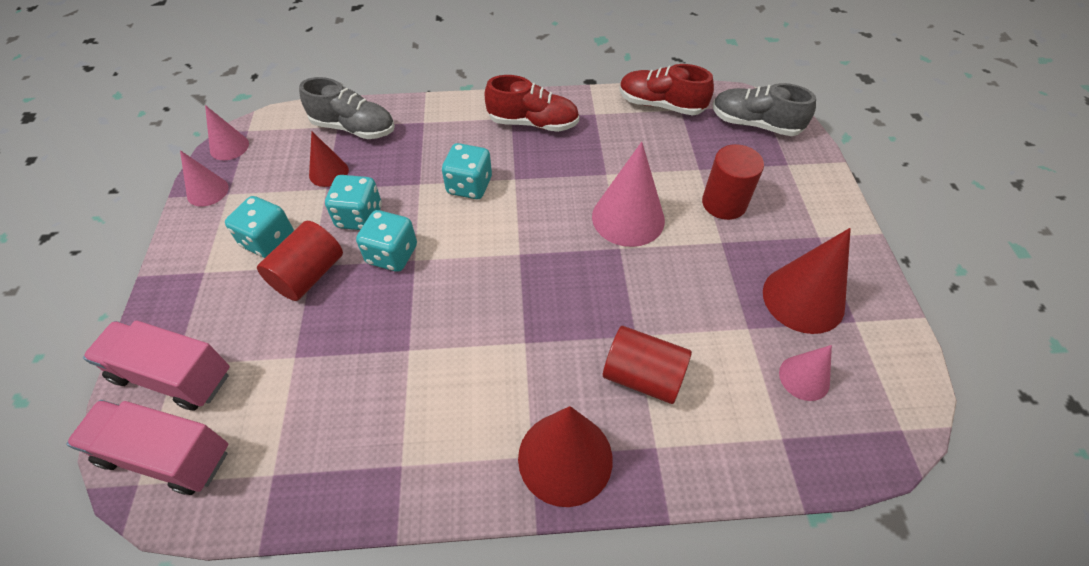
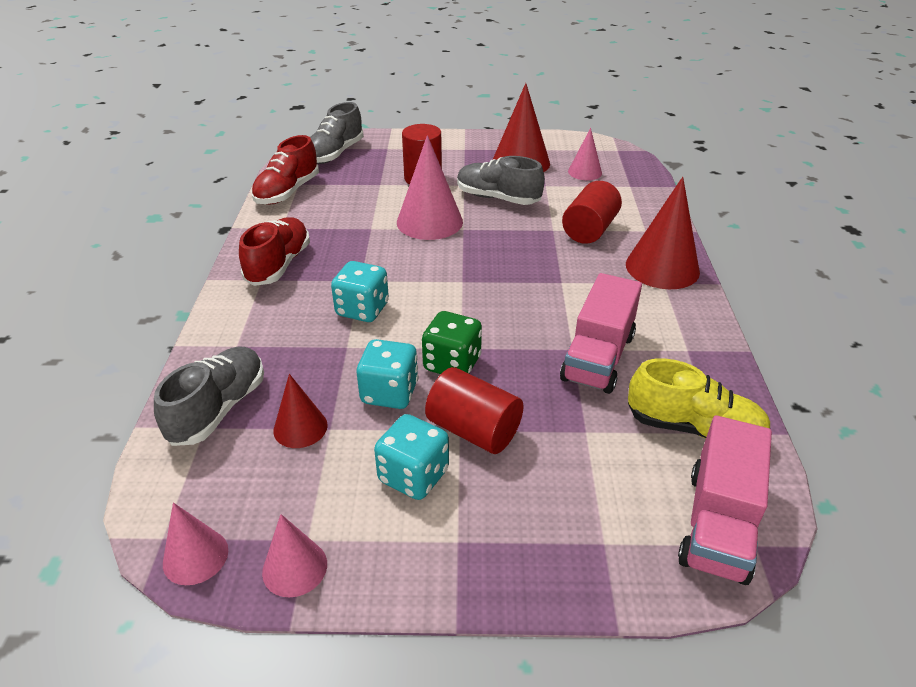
camera: 85 degrees left, 15 degrees down
pink truck [83,320,230,411] -> pink truck moved to [560,273,642,394]
turquoise dice [356,210,417,272] -> green dice [422,311,482,374]
none -> grey shoe [457,156,545,205]
none -> yellow shoe [628,358,770,439]

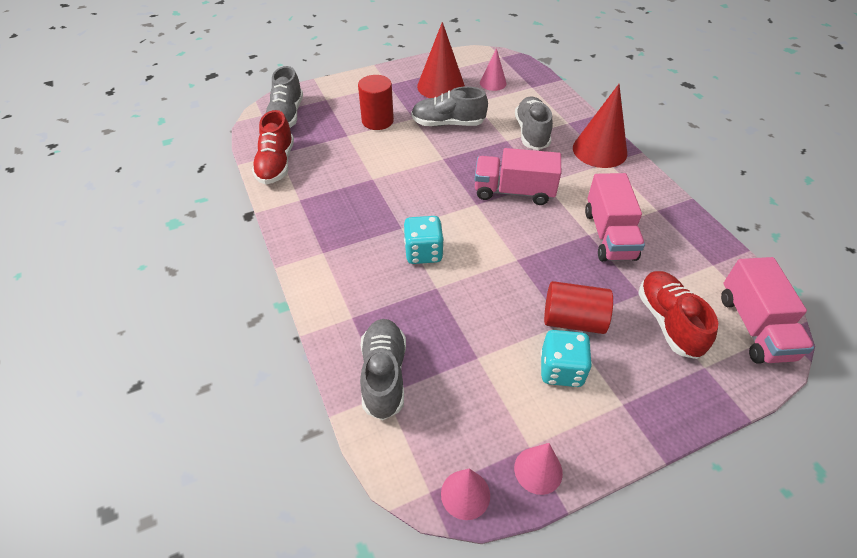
camera: 25 degrees left, 10 degrees up
red shoe [239,217,310,286] -> red shoe moved to [638,271,718,359]
red cone [273,374,328,448] -> none
turquoise dice [357,339,419,409] -> none
pink cone [397,135,463,240] -> none
green dice [422,311,482,374] -> none
red cylinder [562,181,622,244] -> grey shoe [515,96,553,150]
yellow shoe [628,358,770,439] -> none
none -> pink truck [475,148,561,205]

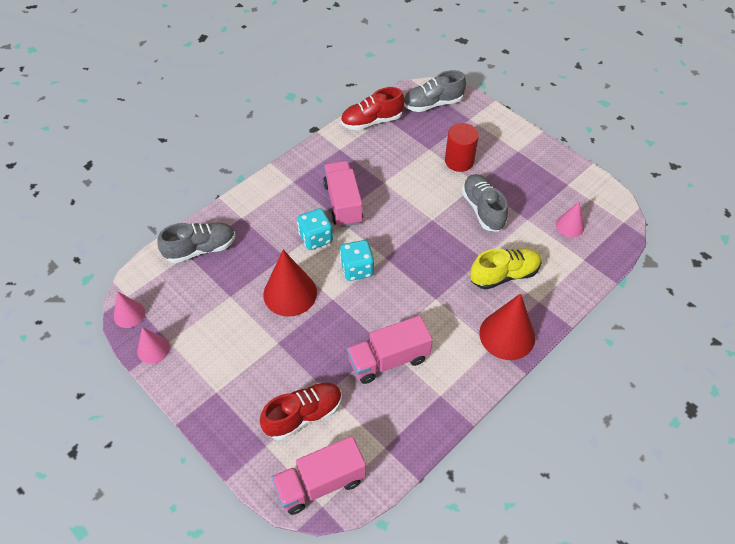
camera: 70 degrees right, 5 degrees up
red cone [417,22,465,98] -> red cone moved to [263,250,317,317]
pink truck [475,148,561,205] -> pink truck moved to [323,161,363,227]
grey shoe [515,96,553,150] -> yellow shoe [470,248,541,289]
turquoise dice [540,330,592,387] -> turquoise dice moved to [340,240,374,281]
red cylinder [544,281,613,334] -> none

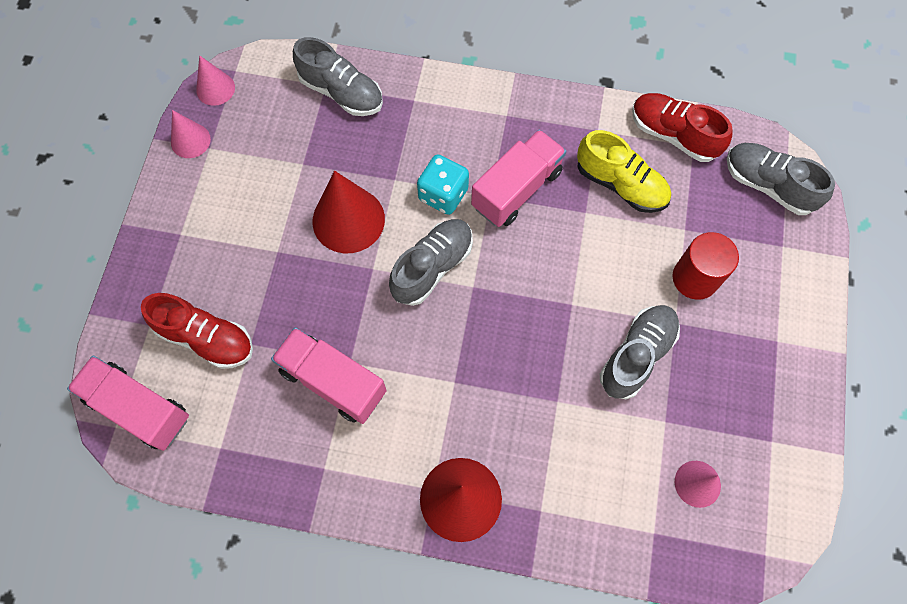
camera: 55 degrees right, 15 degrees up
turquoise dice [340,240,374,281] -> grey shoe [389,219,473,306]
yellow shoe [470,248,541,289] -> yellow shoe moved to [577,130,671,213]

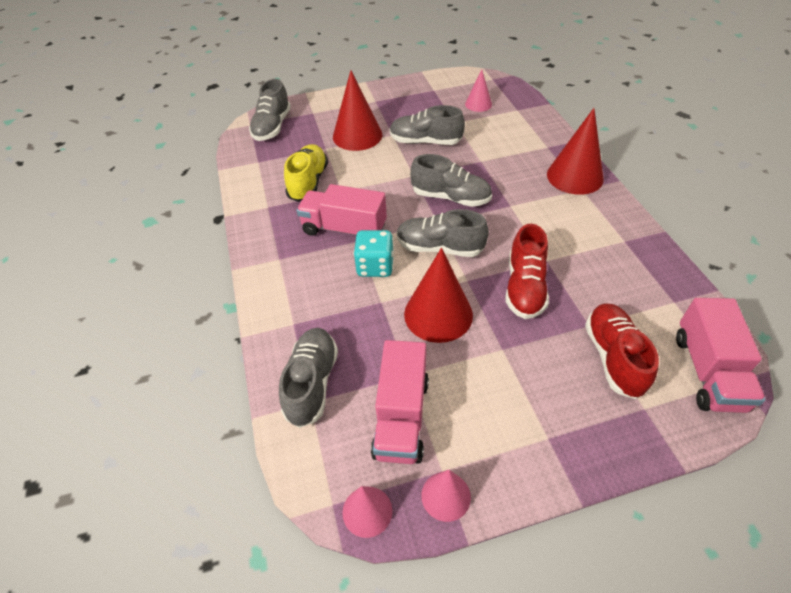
camera: 115 degrees left, 20 degrees down
pink truck [271,327,387,424] -> pink truck moved to [371,340,429,464]
red shoe [632,93,732,162] -> red shoe moved to [505,224,549,319]
red cylinder [672,232,739,300] -> red cone [333,70,382,151]
none -> grey shoe [410,154,492,207]

